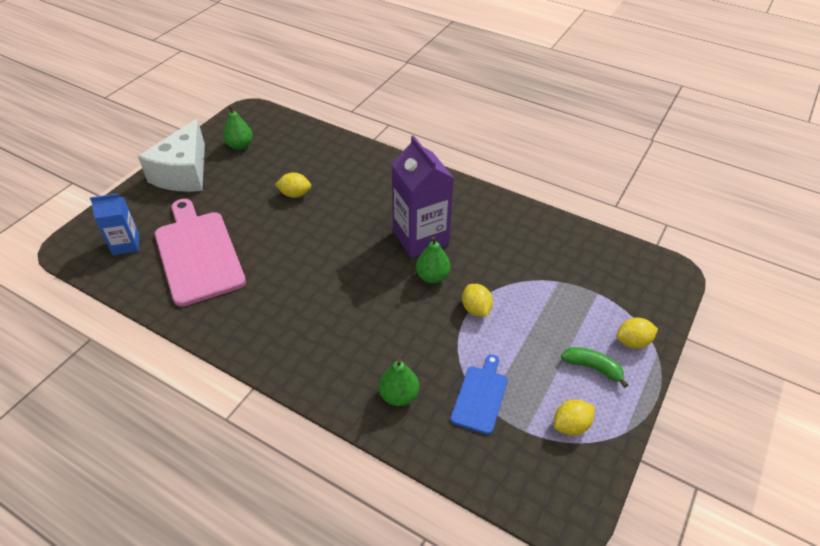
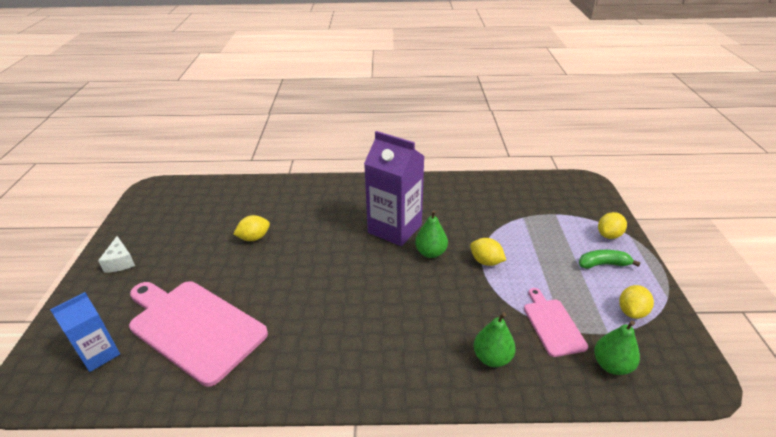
camera: 30 degrees left, 10 degrees down
white cheese [138,119,205,192] -> white cheese [98,236,135,272], size x0.45
green pear [223,105,252,150] -> green pear moved to [594,320,640,375]
blue cutting board [450,354,508,435] -> pink cutting board [524,288,588,357]

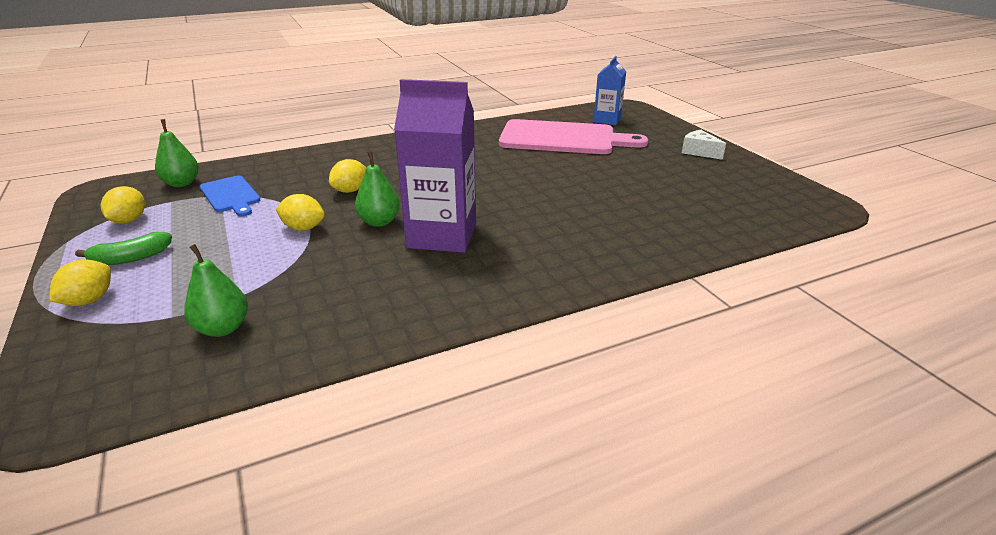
camera: 155 degrees right, 5 degrees down
yellow lemon [233,215,270,241] -> yellow lemon moved to [329,159,366,193]
green pear [474,312,516,367] -> green pear moved to [184,244,248,337]
pink cutting board [524,288,588,357] -> blue cutting board [200,175,260,216]

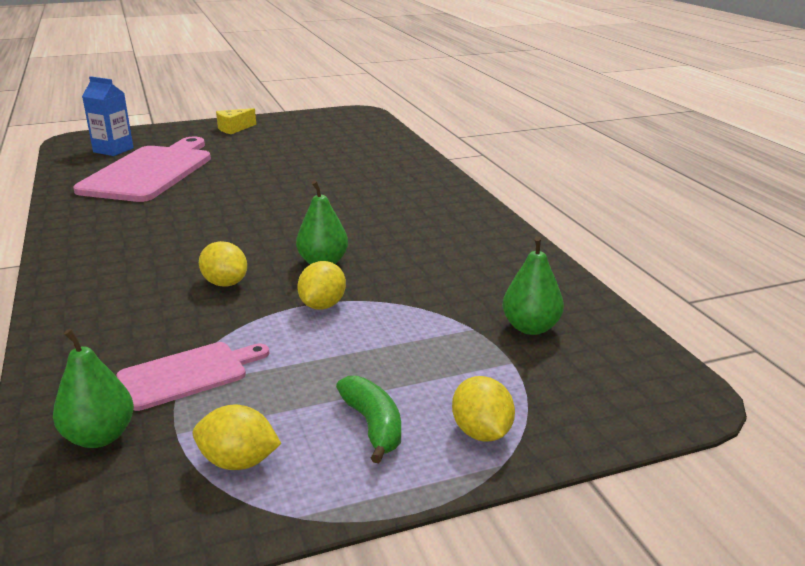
camera: 85 degrees left, 5 degrees down
yellow lemon [49,259,111,306] -> yellow lemon turned 45 degrees clockwise [452,376,515,442]
blue cutting board [200,175,260,216] -> pink cutting board [116,342,269,411]
purple carton [394,79,476,253] -> none
white cheese [682,130,726,160] -> yellow cheese [216,108,256,134]

